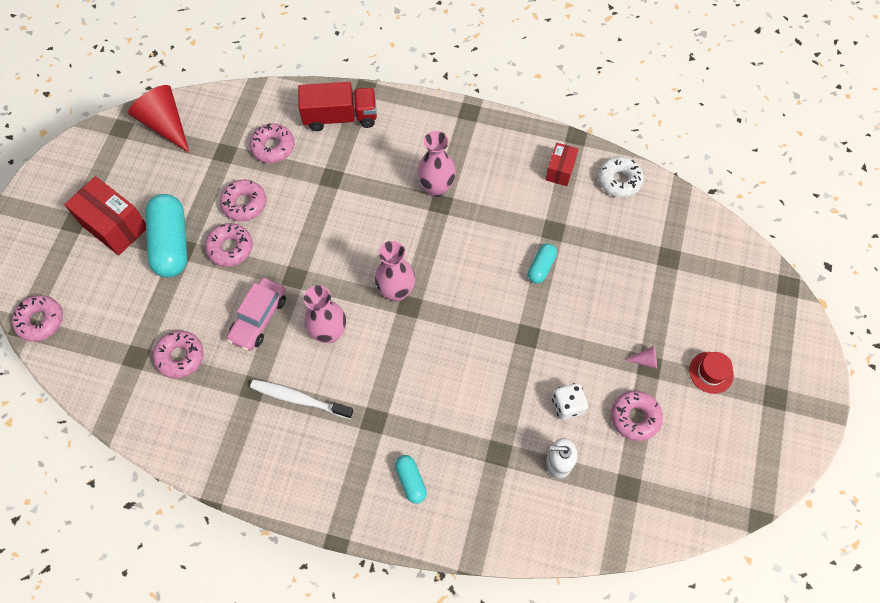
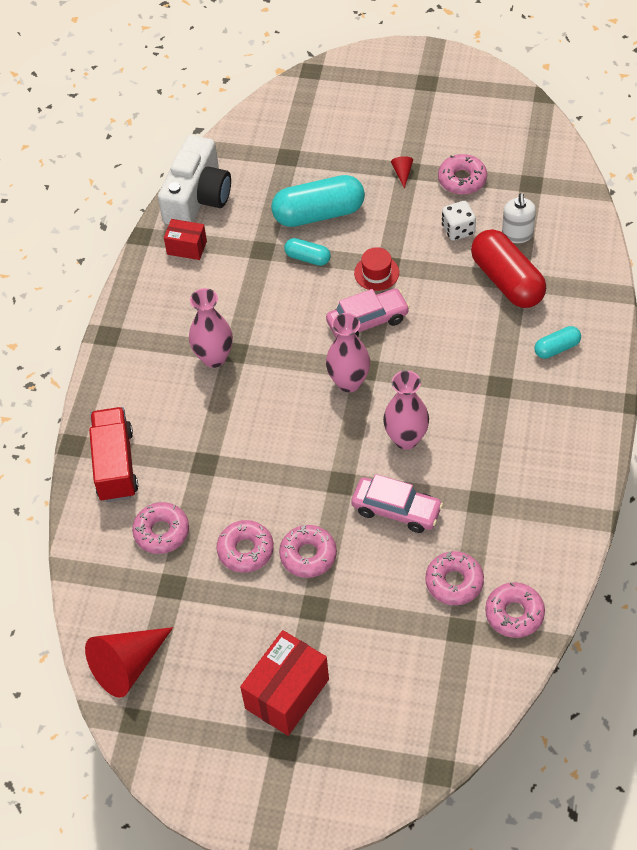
camera: 90 degrees left, 10 degrees down
pink donut [12,295,63,342] -> pink donut moved to [485,582,545,638]
turquoise capsule [145,194,188,277] -> turquoise capsule moved to [271,175,365,227]
white toothbrush [250,379,354,419] -> none
white donut [598,156,644,197] -> white camera [158,135,231,224]
pink cone [626,346,657,369] -> red cone [391,156,413,189]
red hat [689,352,734,394] -> red hat moved to [354,247,399,291]
none -> pink car [326,288,410,337]
none -> red capsule [471,229,546,308]

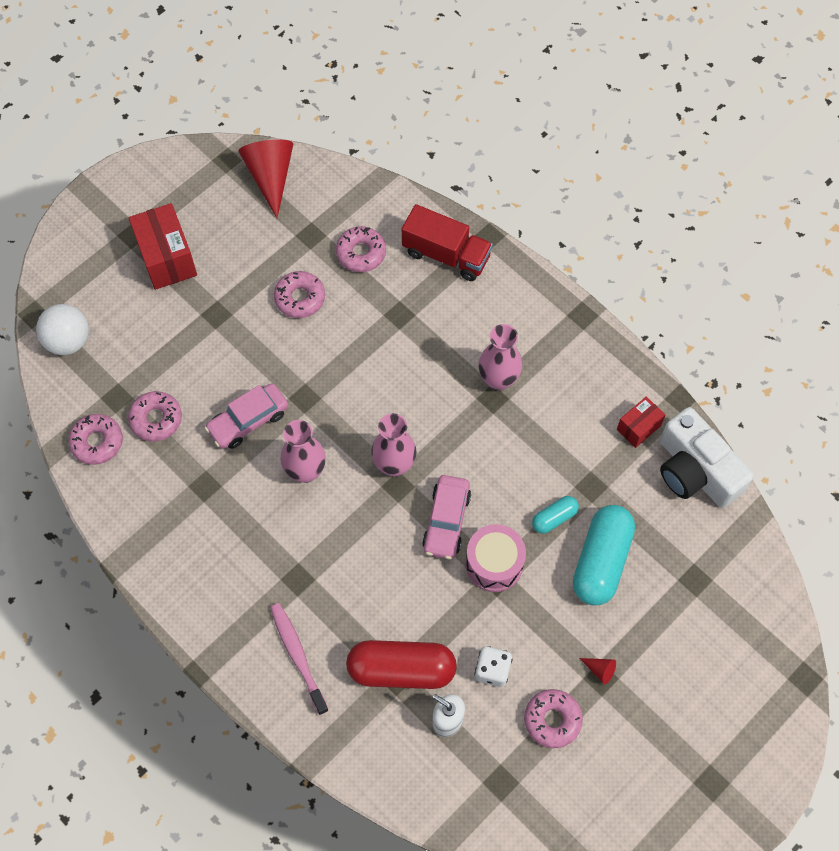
camera: 120 degrees right, 10 degrees up
pink donut [279,525,337,578] -> none
red hat [354,247,399,291] -> pink drum [466,524,526,592]
turquoise capsule [534,326,581,359] -> pink toothbrush [270,603,329,715]
none -> white ball [36,304,89,355]

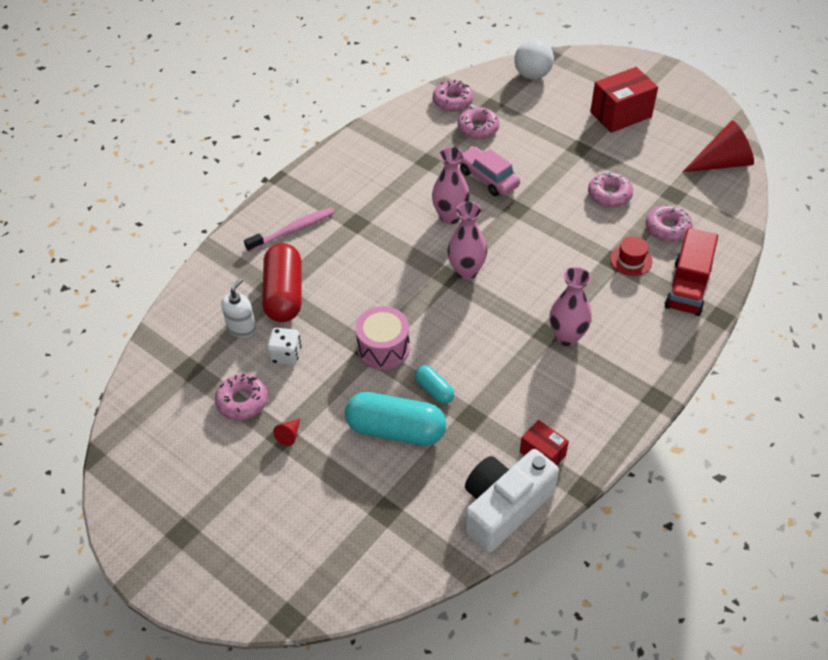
camera: 85 degrees right, 15 degrees down
pink car [422,475,471,559] -> none
none -> red hat [610,236,652,276]

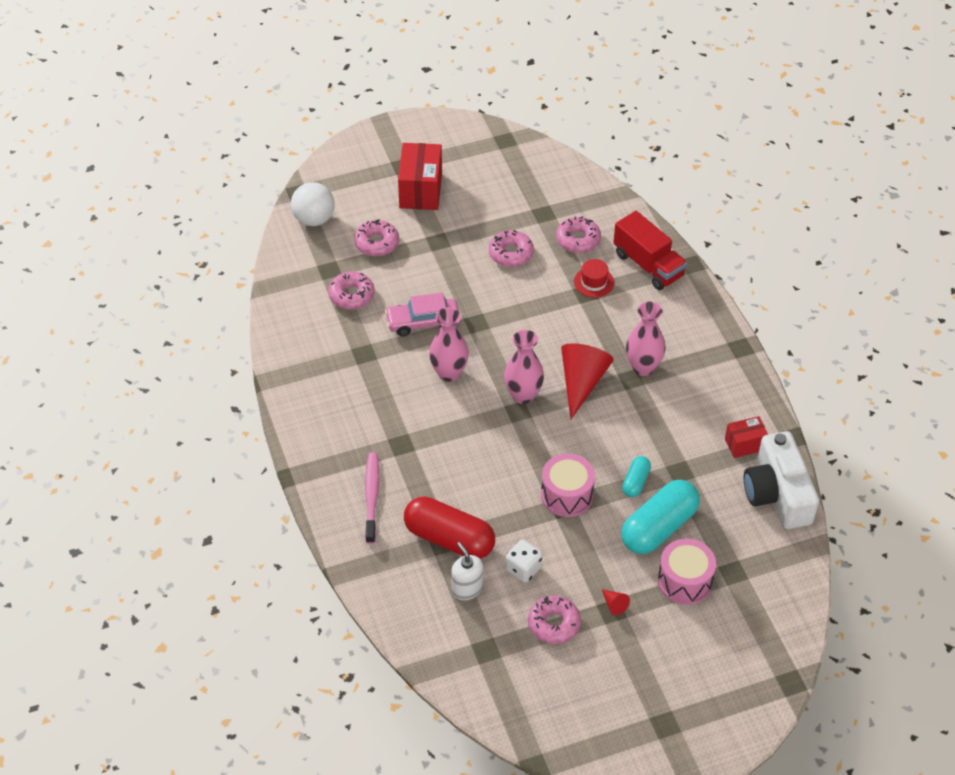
camera: 60 degrees left, 0 degrees up
turquoise capsule [415,365,454,404] -> turquoise capsule turned 60 degrees counterclockwise [622,456,651,497]
pink donut [433,80,474,112] -> pink donut moved to [354,219,399,256]
red cone [683,121,754,172] -> red cone moved to [561,343,614,419]
none -> pink drum [658,539,716,605]

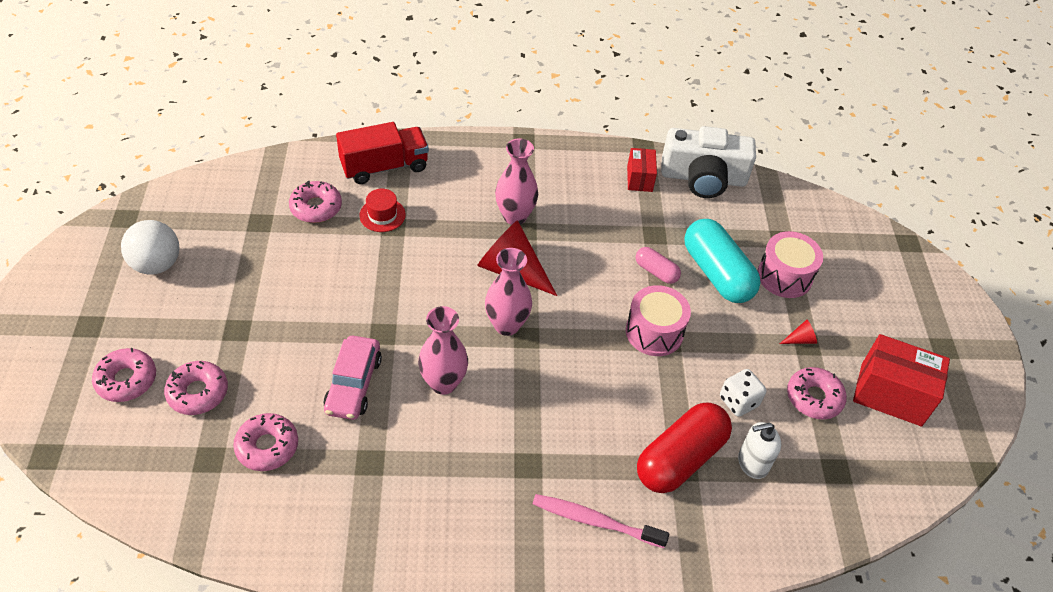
camera: 75 degrees left, 0 degrees up
white ball [291,182,335,226] -> white ball moved to [121,220,179,275]
red box [398,143,442,210] -> red box moved to [853,334,950,426]
pink donut [489,230,534,267] -> pink donut moved to [92,348,156,402]
turquoise capsule [622,456,651,497] -> pink capsule [635,247,681,284]

